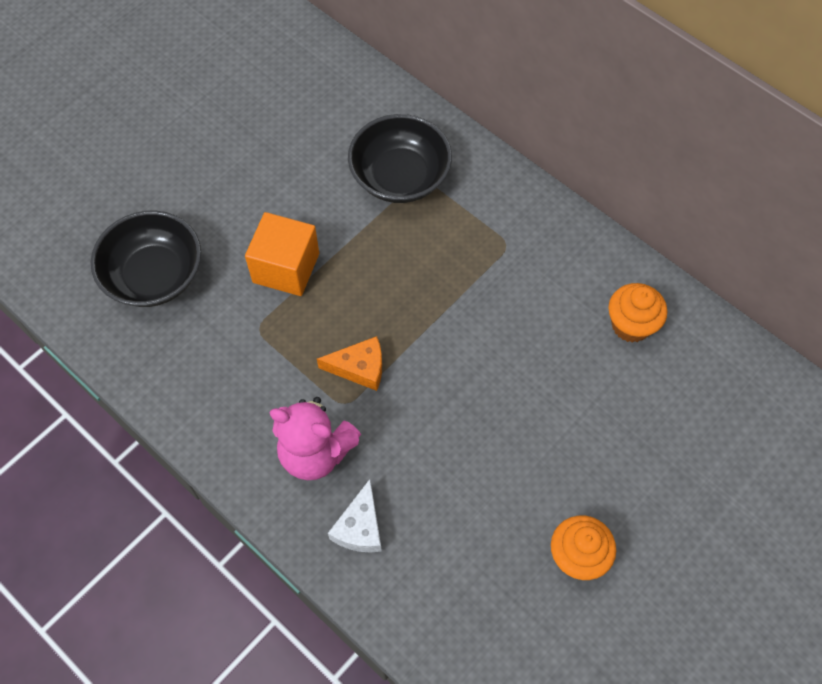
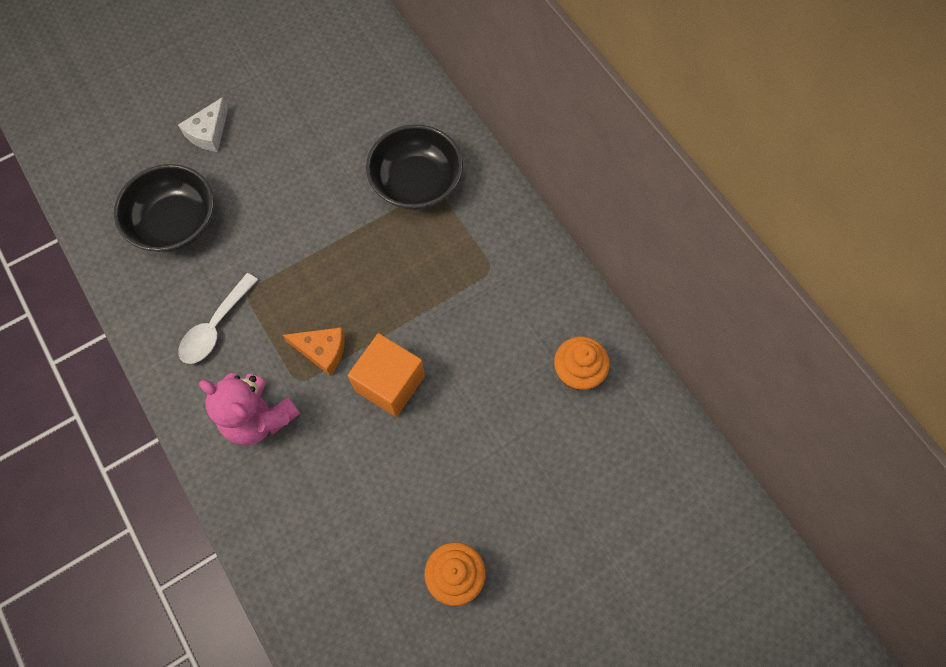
camera: 15 degrees right, 5 degrees up
orange cube [245,212,319,296] -> orange cube moved to [348,333,425,417]
white cheese [328,479,382,553] -> white cheese moved to [178,97,228,152]
none -> white spoon [178,273,258,364]

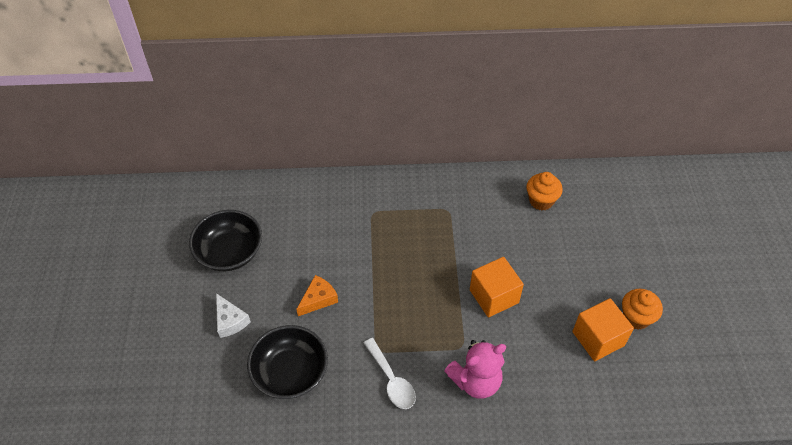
camera: 60 degrees left, 15 degrees down
orange cheese [283,327,345,376] -> orange cheese moved to [296,275,338,316]
black bowl [366,124,463,210] -> black bowl moved to [189,210,262,271]
none -> orange cube [572,298,634,361]

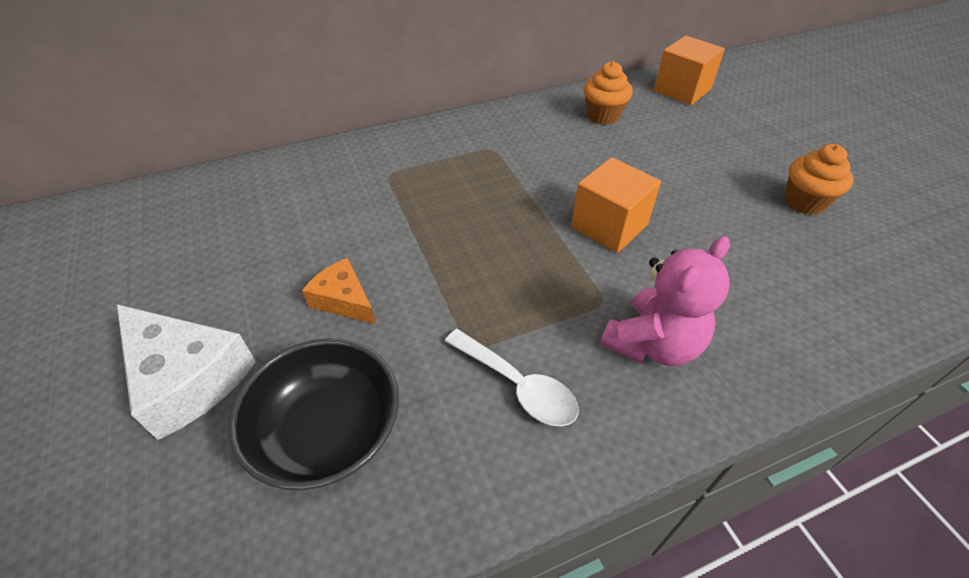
camera: 20 degrees left, 5 degrees down
black bowl [189,210,262,271] -> none
white cheese [216,293,251,338] -> white cheese [117,304,256,440], size x1.70
orange cheese [296,275,338,316] -> orange cheese turned 75 degrees counterclockwise [302,258,376,324]
orange cube [572,298,634,361] -> orange cube moved to [654,36,725,105]

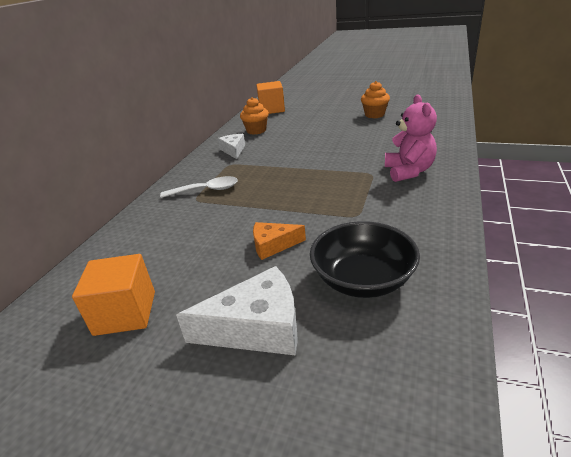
camera: 45 degrees left, 15 degrees down
white spoon [445,329,579,426] -> white spoon moved to [160,176,238,198]
orange cube [571,157,661,253] -> orange cube moved to [72,254,155,336]
none -> white cheese [218,134,245,159]

